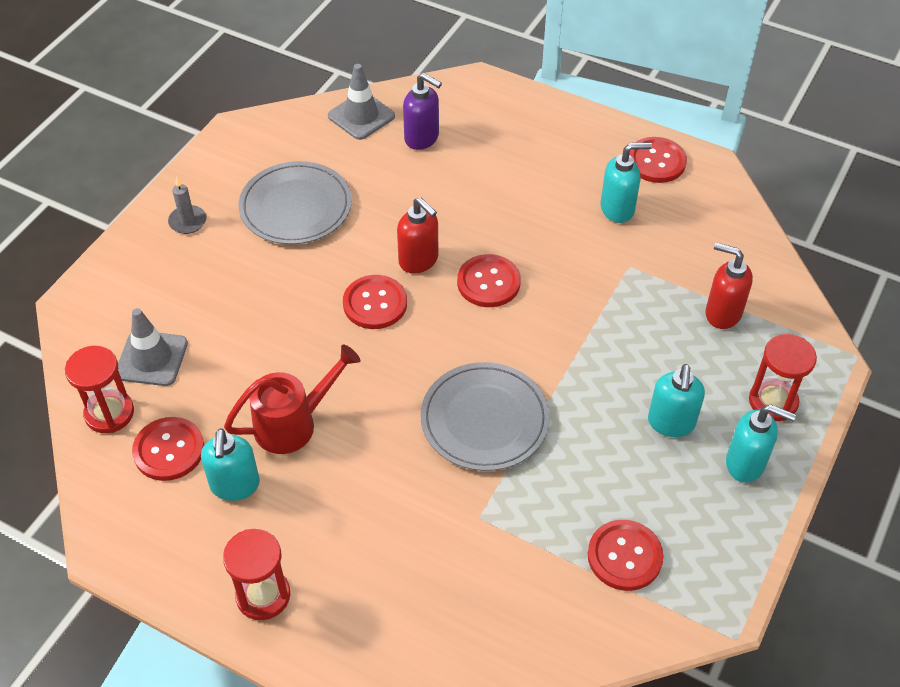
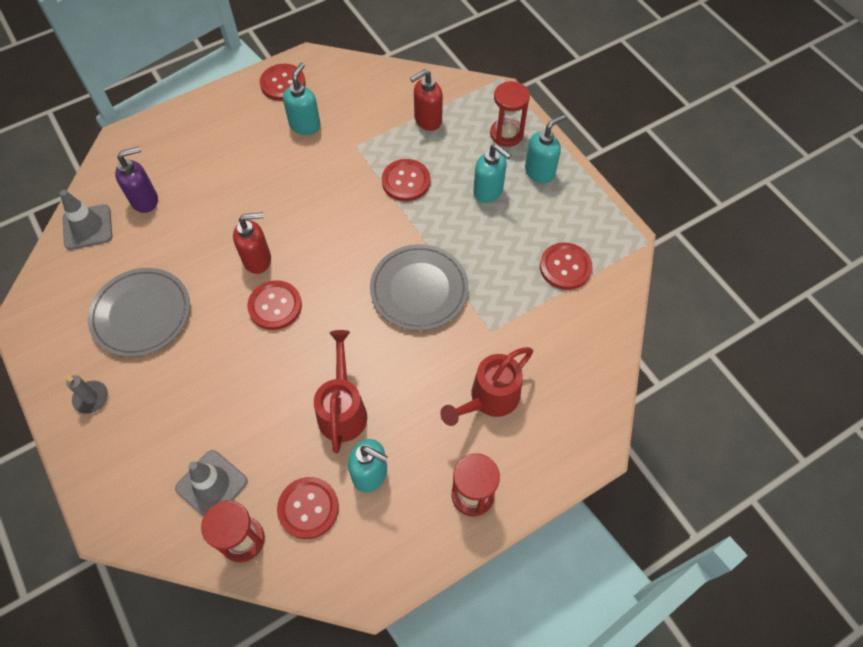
camera: 60 degrees left, 10 degrees up
red button [457,254,521,307] -> red button moved to [382,159,430,201]
none -> red watering can [440,347,533,426]

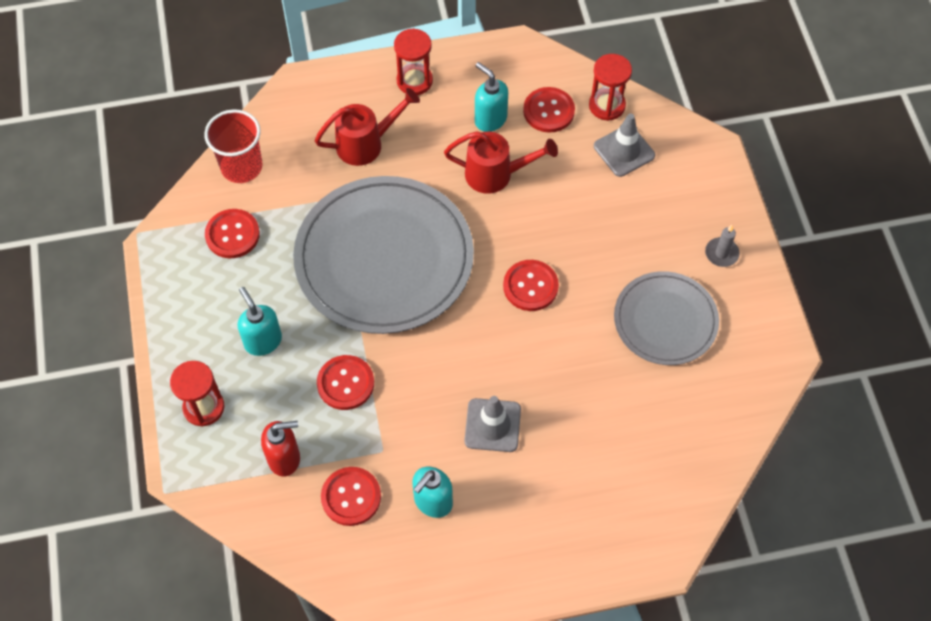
camera: 160 degrees left, 0 degrees up
grey traffic cone [60,190,112,250] -> grey traffic cone moved to [464,396,521,452]
purple soap dispenser [115,147,158,213] -> none
red soap dispenser [233,212,271,274] -> none
red button [260,64,306,101] -> red button moved to [321,467,381,526]
red watering can [314,330,367,454] -> red watering can turned 105 degrees counterclockwise [444,131,558,194]
grey plate [370,244,469,331] -> grey plate [293,176,474,334], size x1.76
turquoise soap dispenser [525,114,565,183] -> none
none -> red cup [204,109,263,183]

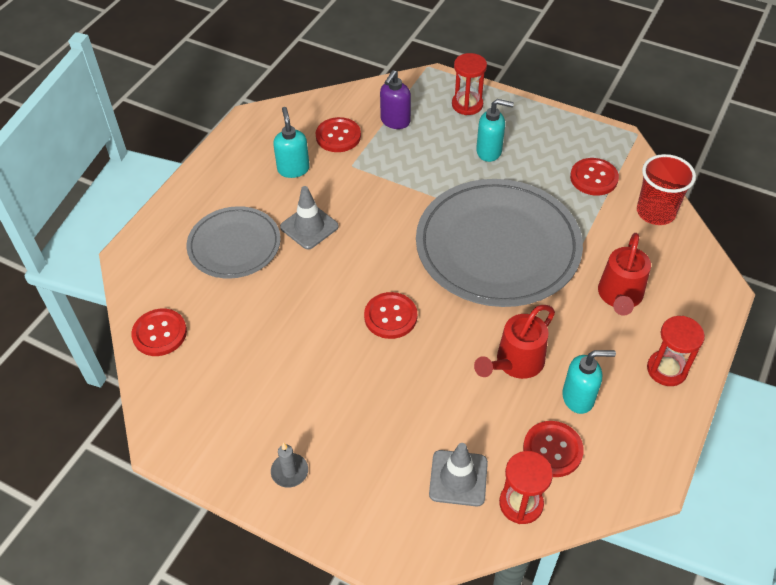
camera: 130 degrees right, 10 degrees down
red soap dispenser [261,421,300,477] -> purple soap dispenser [380,70,411,129]
red button [317,355,374,410] -> red button moved to [131,309,187,356]
grey plate [614,271,719,365] -> grey plate moved to [187,206,281,279]

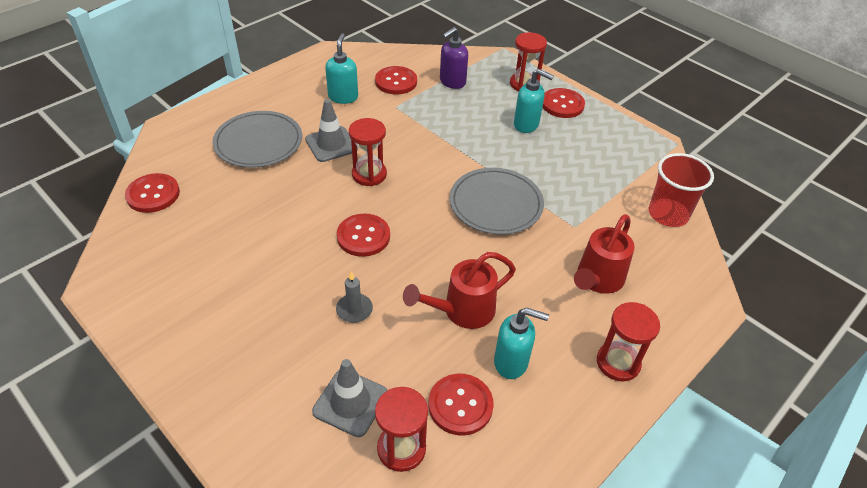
camera: 15 degrees right, 5 degrees down
grey candle [271,443,308,488] -> grey candle moved to [336,271,373,323]
grey plate [416,179,583,307] -> grey plate [450,168,544,235], size x0.57
red button [570,158,619,196] -> red button moved to [543,88,585,118]
none -> red hourglass [349,118,387,186]

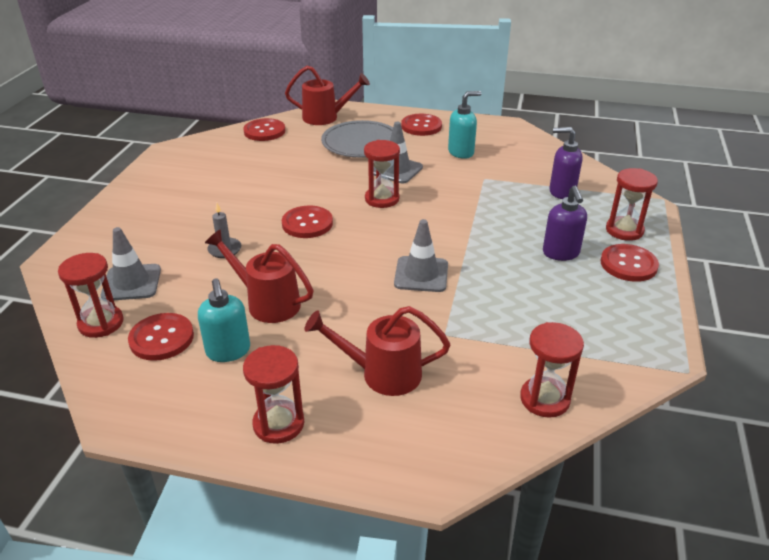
camera: 60 degrees right, 10 degrees down
red button [375,66,417,94] -> red button moved to [401,114,442,136]
grey plate [450,168,544,235] -> grey traffic cone [394,219,448,292]
turquoise soap dispenser [514,69,554,133] -> purple soap dispenser [543,186,587,261]
red cup [649,153,714,227] -> red hourglass [520,322,584,418]
none -> red watering can [285,66,370,125]

